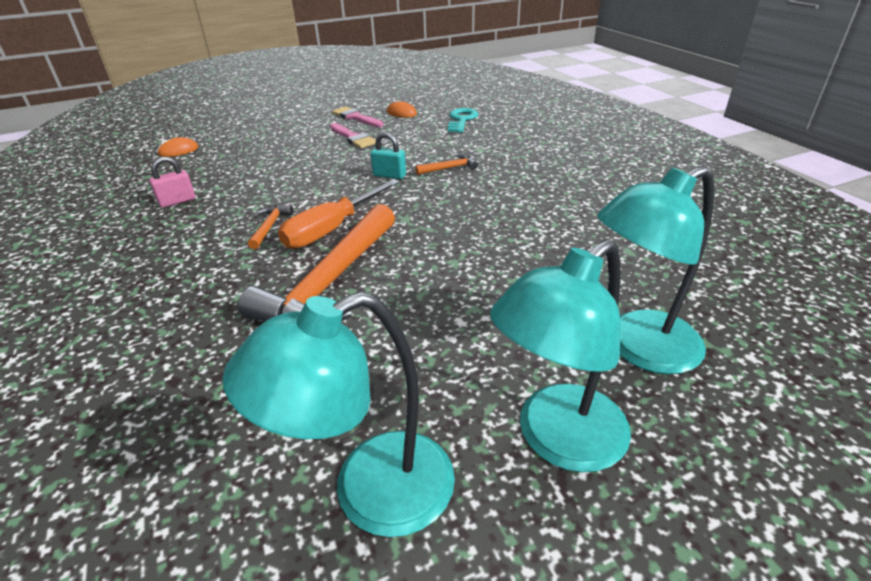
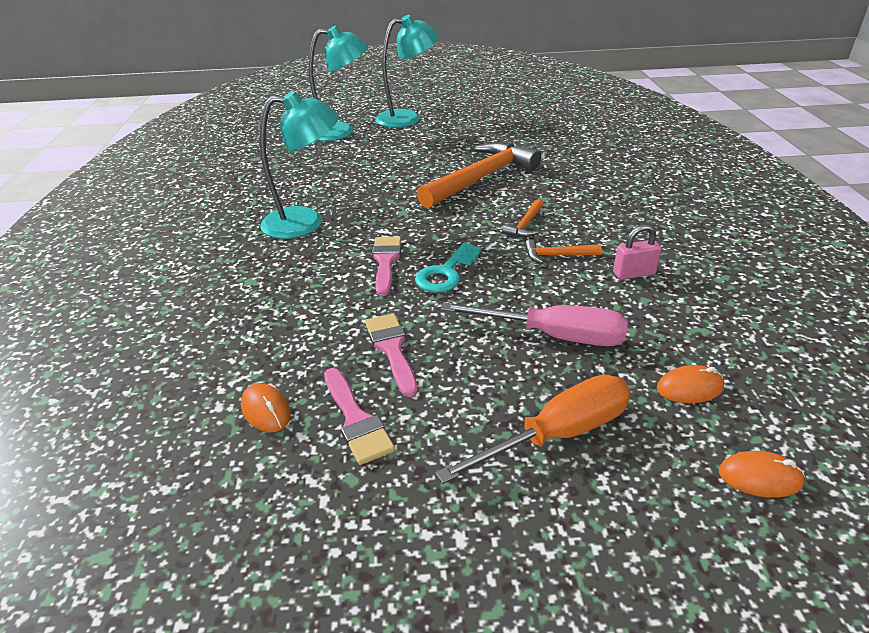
camera: 160 degrees left, 0 degrees up
turquoise lamp [222,292,455,537] -> turquoise lamp moved to [259,91,339,239]
orange screwdriver [278,179,400,249] -> orange screwdriver moved to [435,375,631,484]
turquoise padlock [371,132,406,179] -> pink brush [372,236,401,296]
orange hammer [415,154,478,175] -> orange hammer moved to [525,239,602,264]
turquoise key [448,108,478,133] -> turquoise key moved to [415,242,482,293]
none -> pink screwdriver [441,303,628,346]
none -> orange mouse [719,451,805,498]

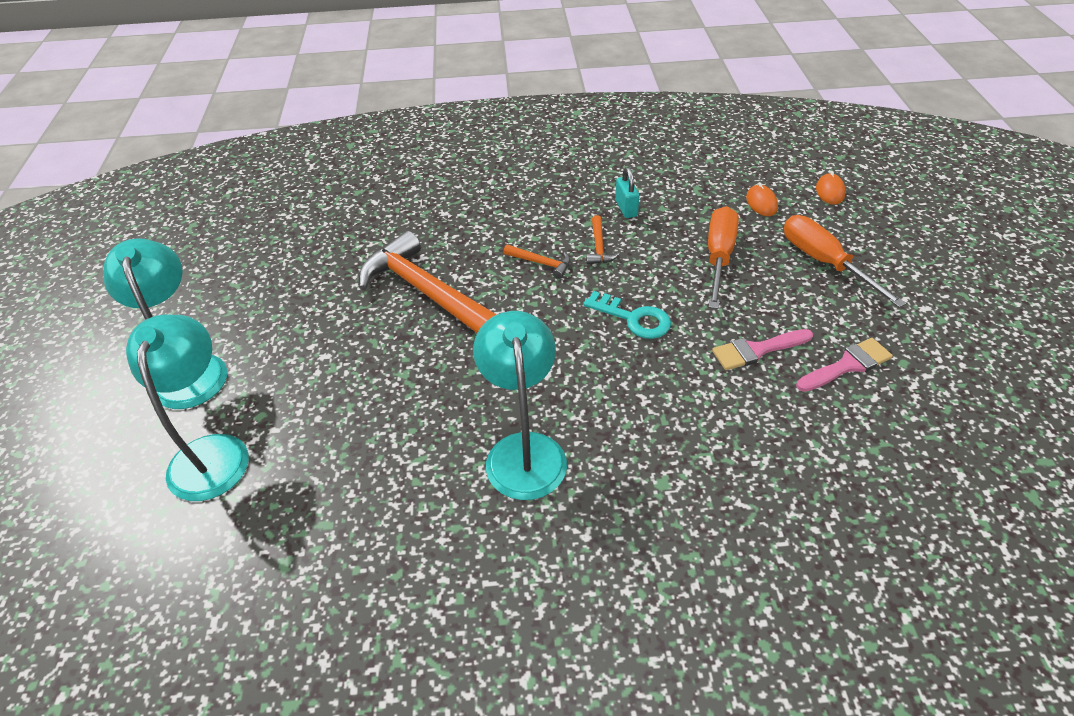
camera: 90 degrees left, 10 degrees up
orange mouse [241,383,291,432] -> none
pink brush [372,236,401,296] -> none
pink screwdriver [441,303,628,346] -> orange screwdriver [708,206,739,309]
pink padlock [613,225,662,280] -> turquoise padlock [615,167,640,218]

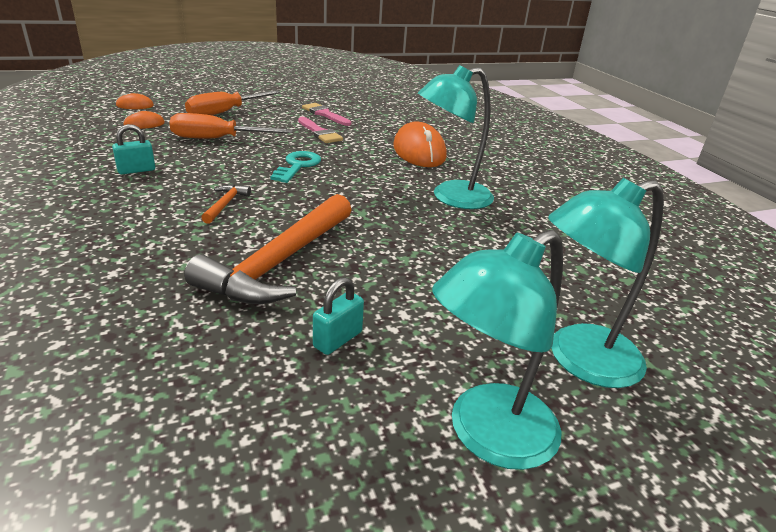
camera: 110 degrees left, 15 degrees down
orange hammer [586,215,620,264] -> none
none -> turquoise padlock [313,277,364,355]
none -> orange mouse [393,121,447,167]

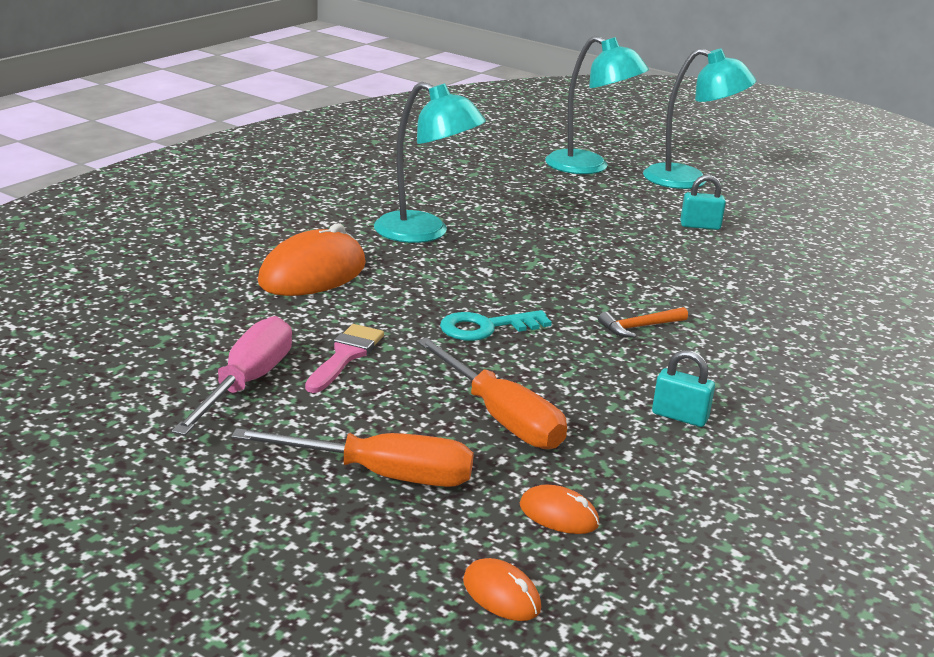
camera: 125 degrees left, 5 degrees down
orange hammer [184,194,351,304] -> none
pink brush [302,103,351,126] -> pink screwdriver [172,316,292,436]

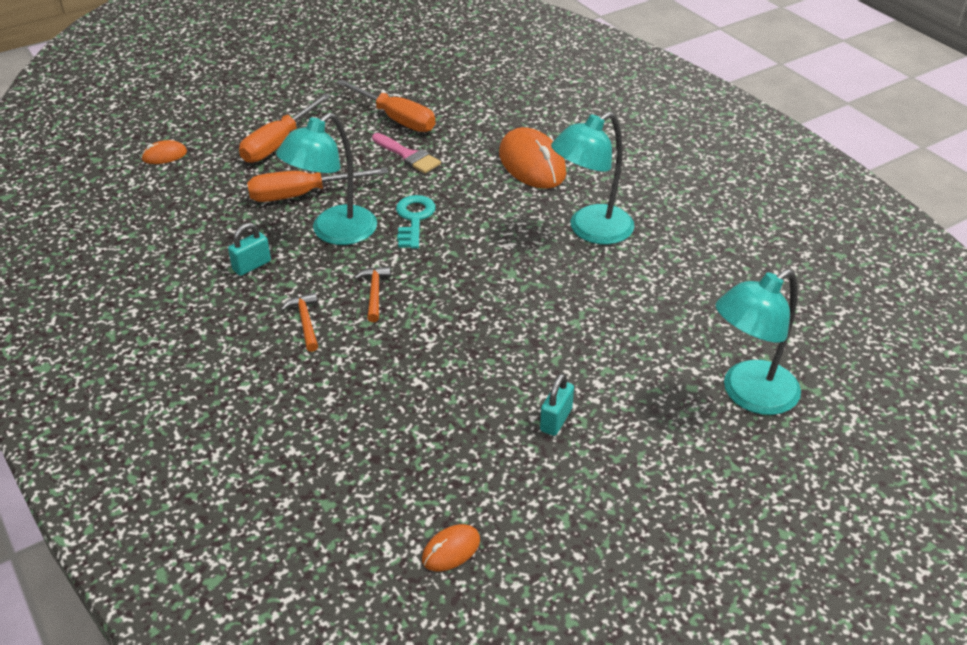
camera: 115 degrees right, 15 degrees up
pink screwdriver [172,316,292,436] -> orange screwdriver [336,79,436,132]
orange mouse [520,485,599,534] -> orange mouse moved to [422,524,480,571]
turquoise lamp [643,48,756,189] -> turquoise lamp moved to [276,113,377,245]
none -> orange hammer [281,292,318,352]

